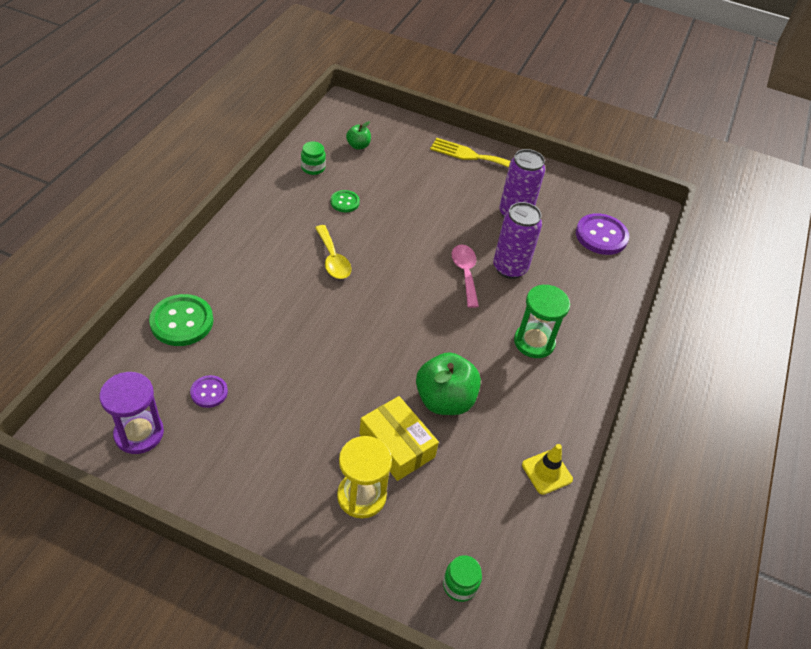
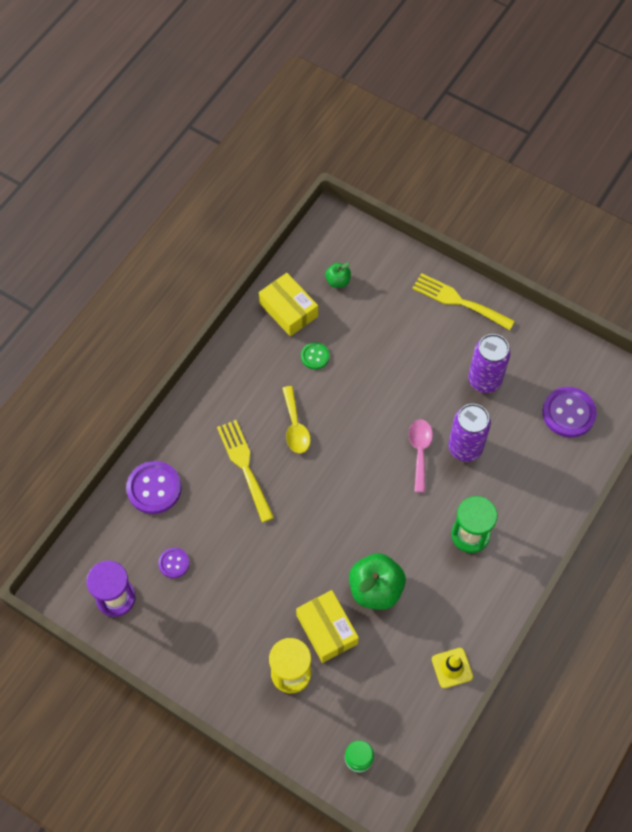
camera: 15 degrees right, 15 degrees up
green button [149,294,213,346] -> purple button [126,461,182,514]
green jar [301,142,326,175] -> yellow box [259,273,318,336]
none -> yellow fork [217,420,274,522]

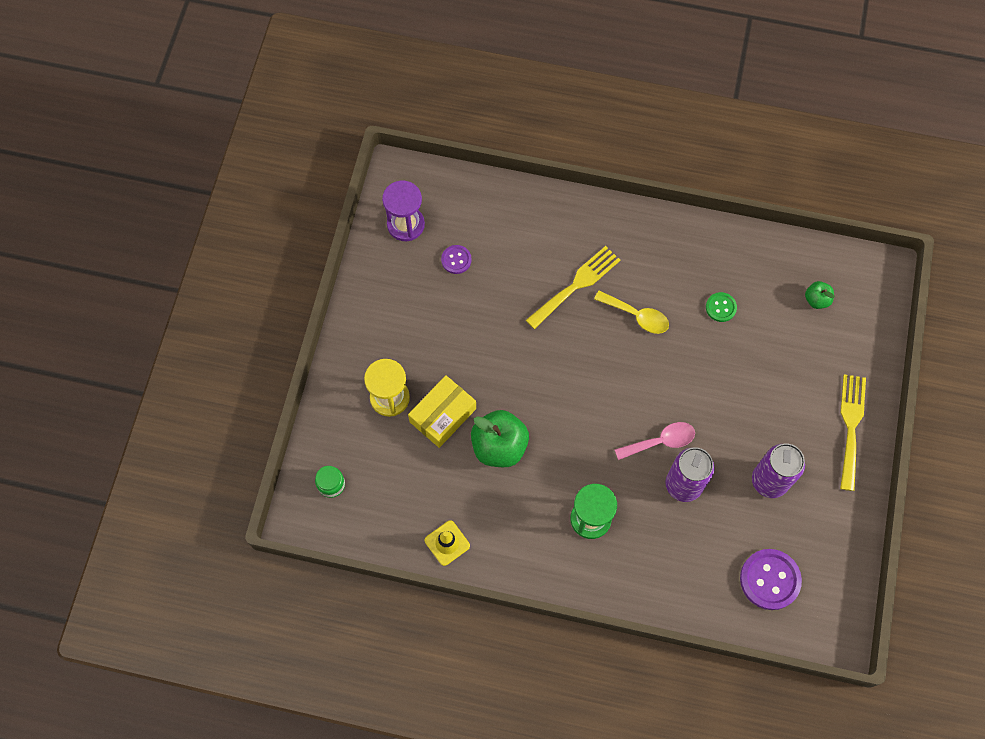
camera: 70 degrees right, 5 degrees up
purple button [126,461,182,514] -> none
yellow box [259,273,318,336] -> none
yellow spoon [282,386,311,453] -> yellow spoon turned 120 degrees counterclockwise [594,291,669,334]

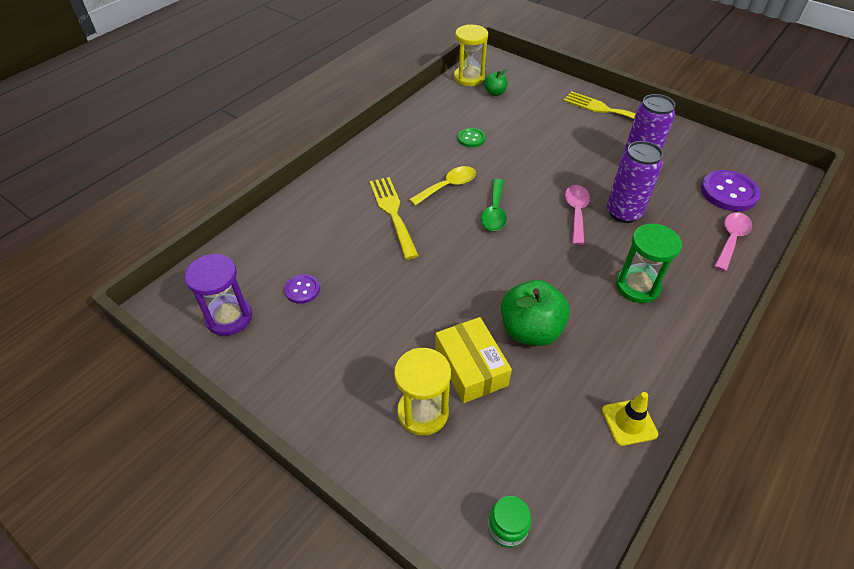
camera: 65 degrees left, 20 degrees down
none -> yellow hourglass [454,24,488,86]
none -> green spoon [481,179,507,231]
none -> pink spoon [714,212,752,271]

